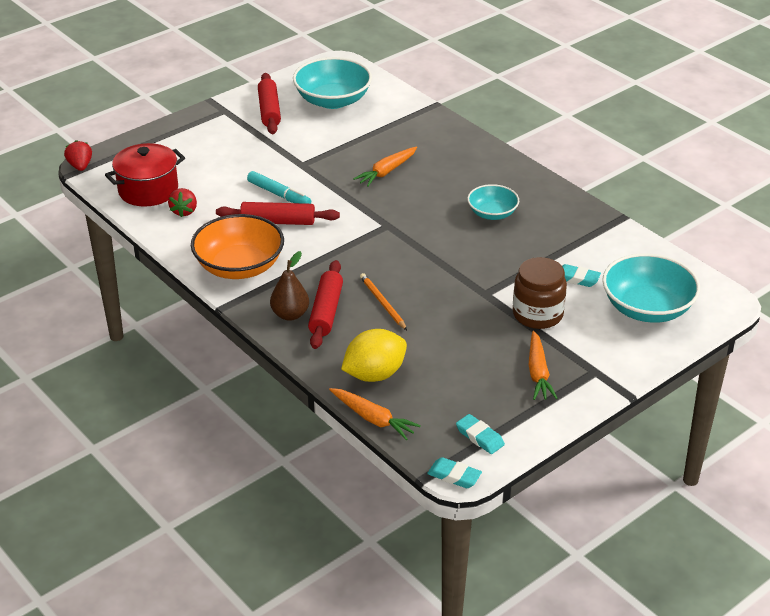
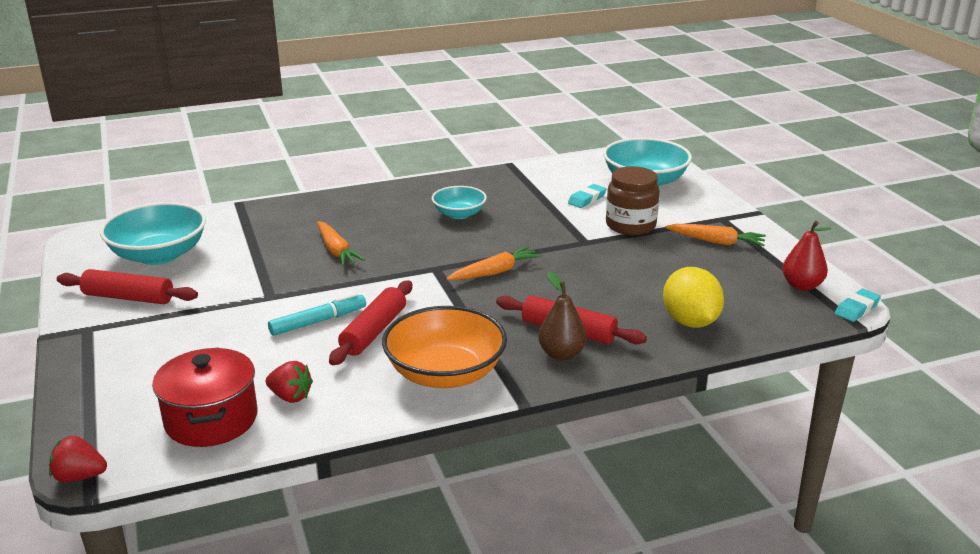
camera: 70 degrees left, 10 degrees down
orange carrot [329,388,421,440] -> orange carrot moved to [447,246,542,280]
orange pencil [360,273,407,330] -> none
turquoise eraser [456,414,505,454] -> red pear [782,221,832,291]

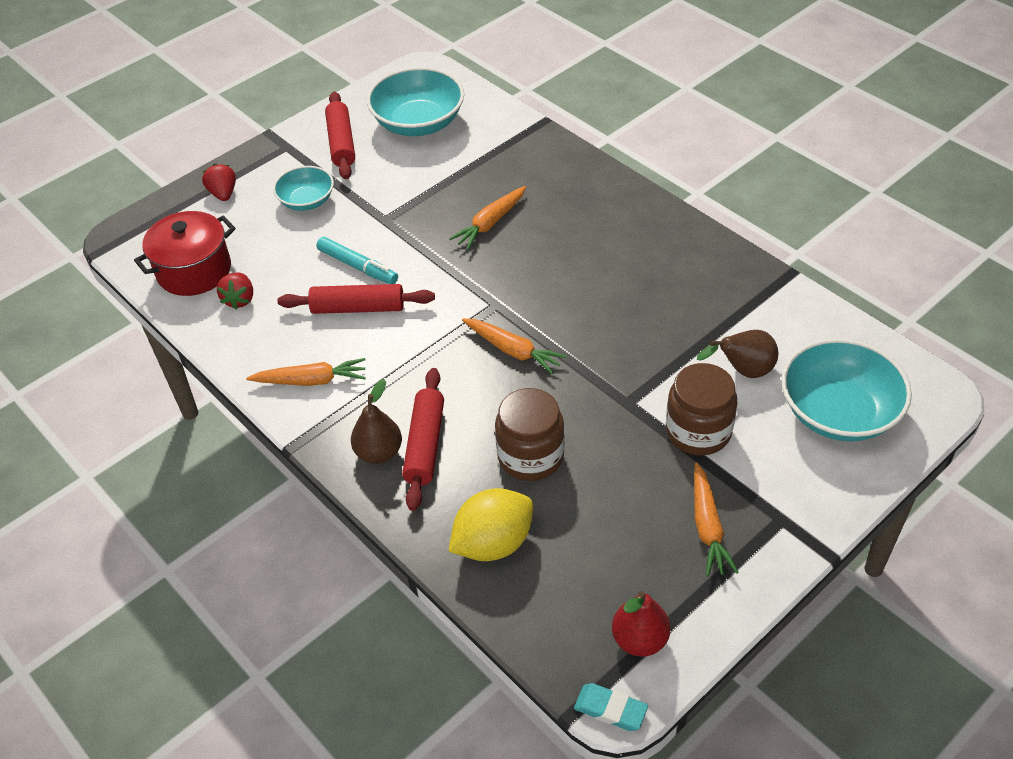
camera: 70 degrees right, 20 degrees up
red strawberry [49,436,107,482] -> red strawberry moved to [202,164,236,201]
orange bowl [382,306,507,388] -> orange carrot [246,358,366,386]
turquoise bowl [432,186,487,219] -> turquoise bowl moved to [273,166,334,211]
turquoise eraser [568,184,607,208] -> brown pear [697,330,778,378]
none -> brown jar [495,388,565,481]

